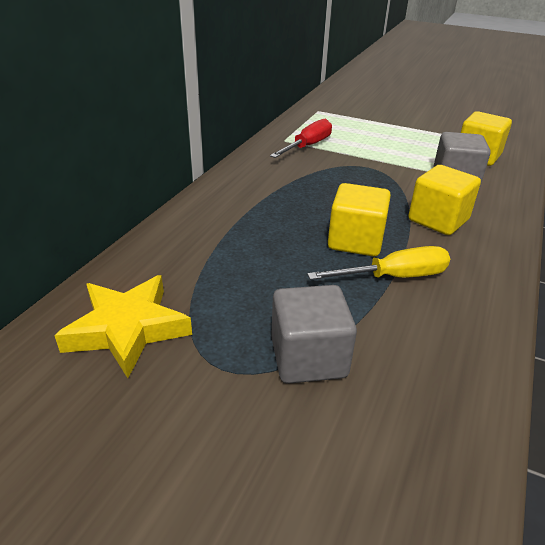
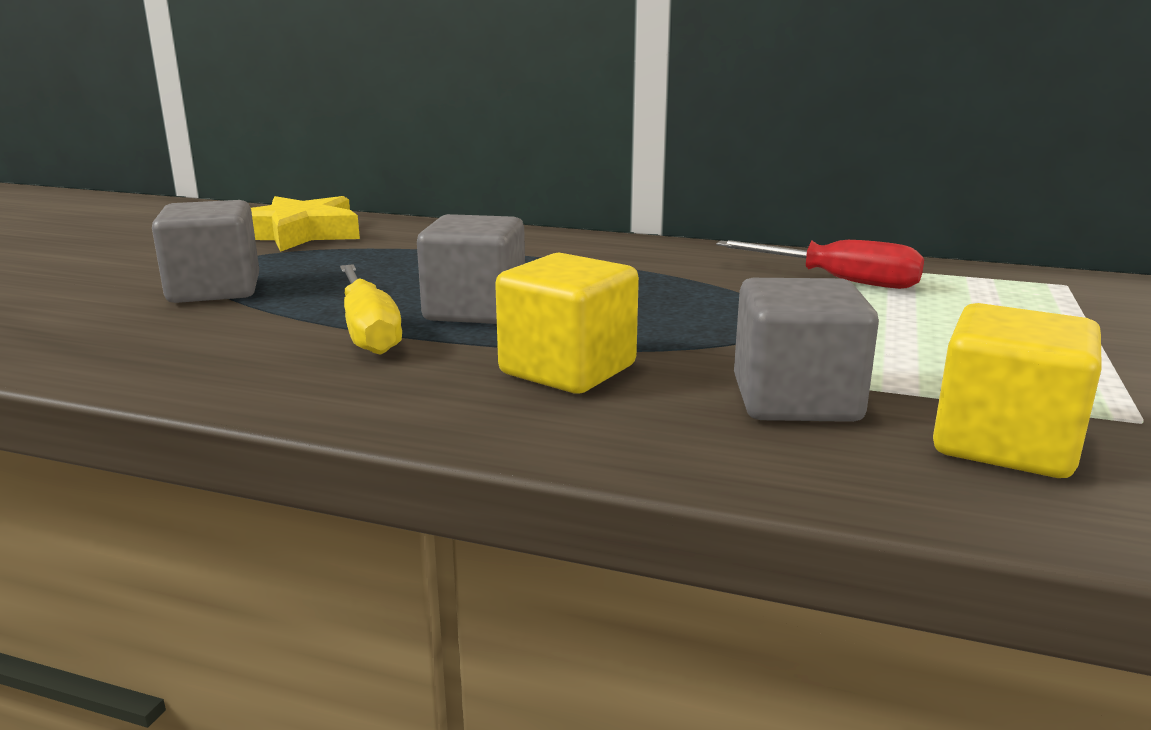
camera: 85 degrees right, 15 degrees down
yellow cube [328,183,391,257] -> grey cube [417,214,525,324]

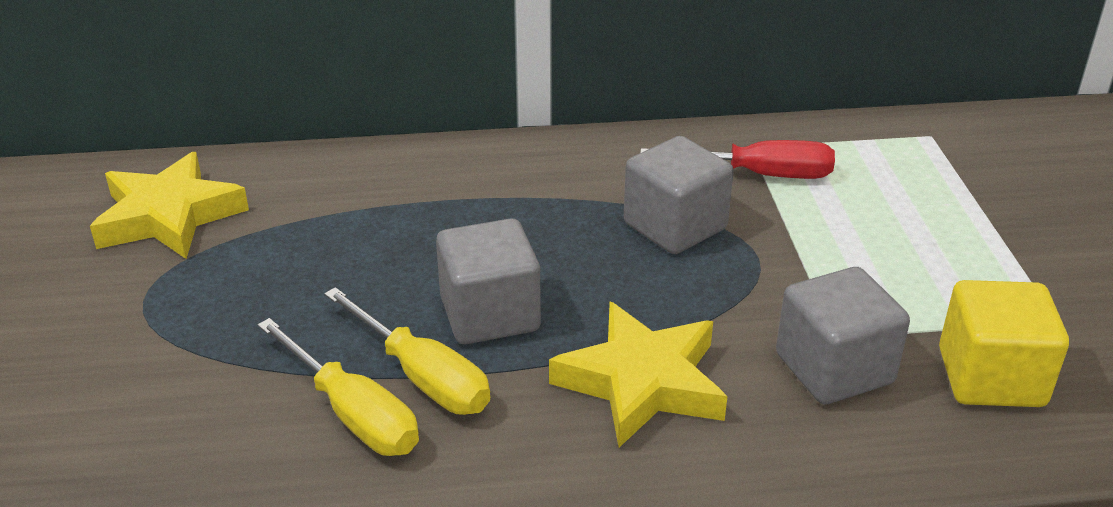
camera: 25 degrees left, 15 degrees up
grey cube [152,200,259,303] -> grey cube moved to [624,136,734,254]
yellow cube [495,253,639,393] -> yellow star [549,302,728,447]
none -> yellow screwdriver [257,318,419,456]

